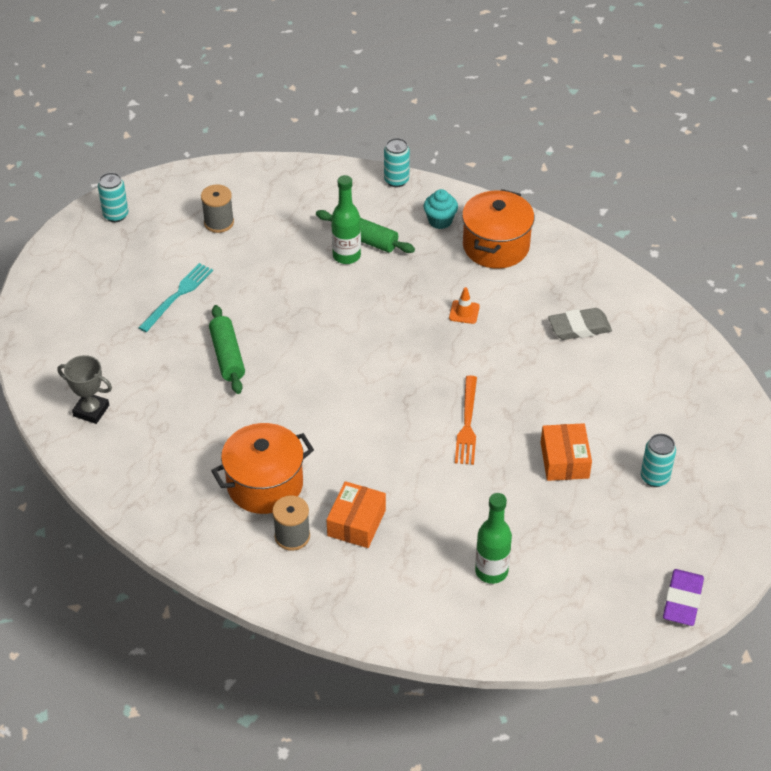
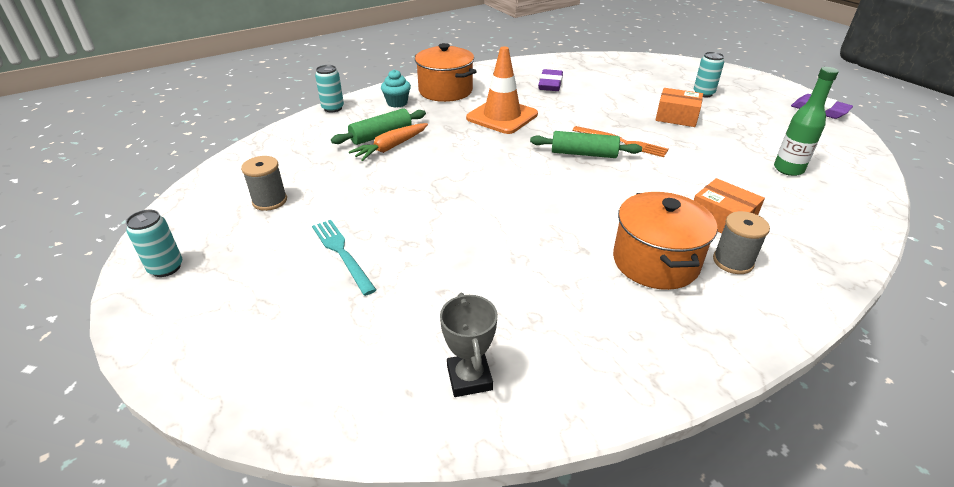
camera: 65 degrees left, 10 degrees down
grey trophy [57,355,112,424] -> grey trophy turned 60 degrees counterclockwise [440,293,498,397]
green rolling pin [209,305,245,394] -> green rolling pin moved to [530,131,642,158]
green bottle [331,175,361,264] -> orange carrot [349,123,428,161]
orange traffic cone [449,287,480,324] -> orange traffic cone [466,47,538,134], size x2.41
grey eraser [548,308,612,340] -> purple eraser [538,69,563,91]

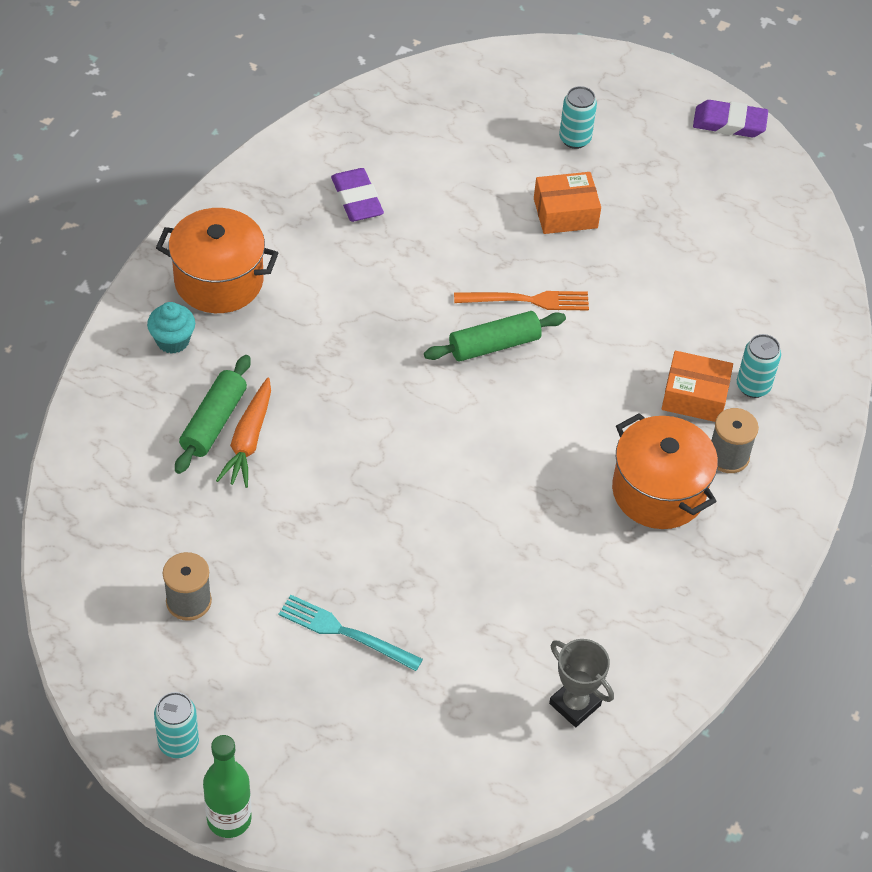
camera: 35 degrees left, 15 degrees up
turquoise can [315,65,344,113] -> turquoise can moved to [737,334,781,398]
orange traffic cone [466,47,538,134] -> none
green bottle [774,67,839,176] -> green bottle moved to [203,735,252,838]

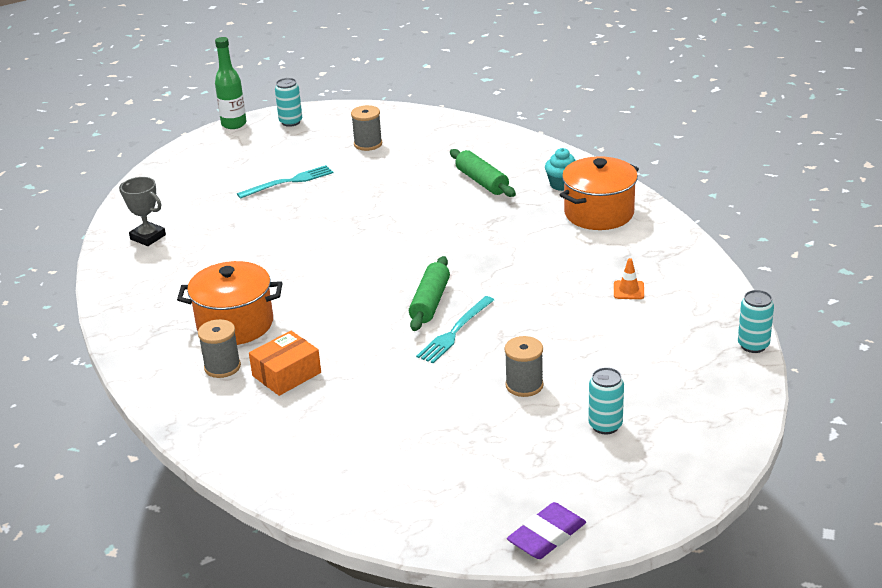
camera: 130 degrees right, 20 degrees down
orange carrot [216,378,271,488] -> none
purple eraser [331,168,384,222] -> orange traffic cone [614,258,644,299]
orange fork [454,291,589,311] -> turquoise fork [416,296,494,363]
orange box [534,172,601,234] -> grey spool [505,336,544,397]
grey trophy [549,639,614,727] -> grey trophy turned 45 degrees clockwise [119,177,166,246]
turquoise can [737,334,781,398] -> turquoise can moved to [738,290,774,353]

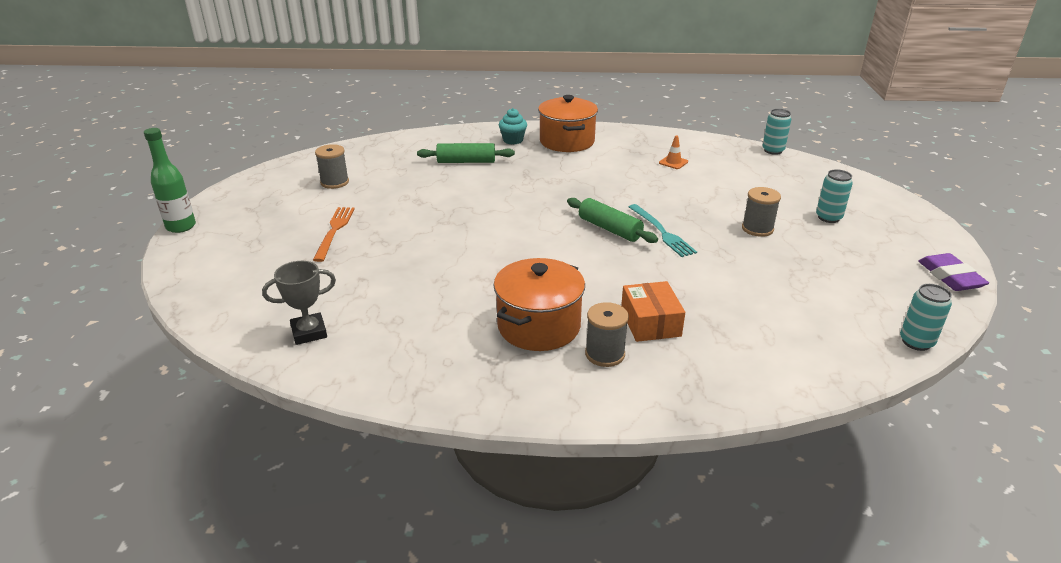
camera: 60 degrees left, 0 degrees up
turquoise fork [237,165,333,199] -> orange fork [313,207,355,262]
turquoise can [275,78,302,127] -> turquoise can moved to [900,284,952,351]

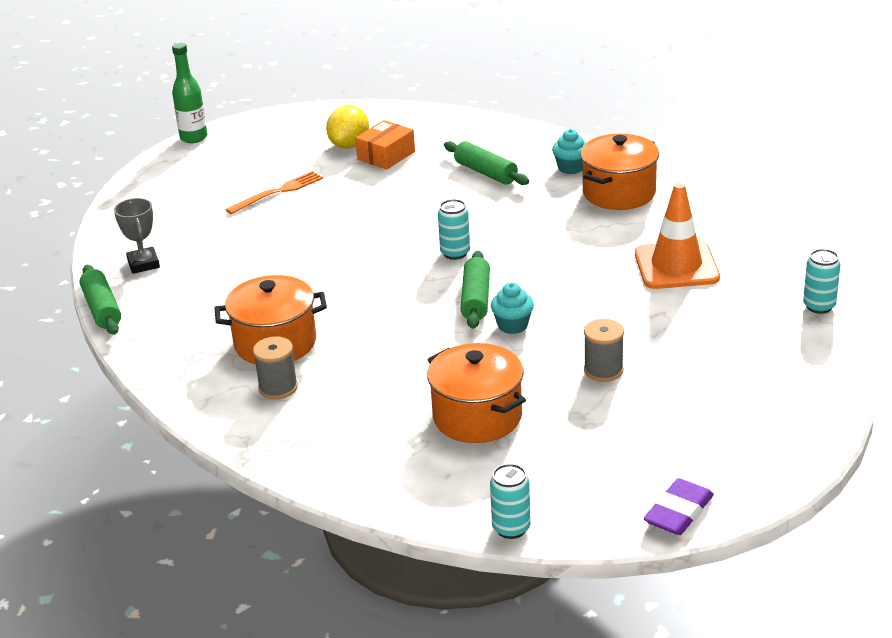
camera: 50 degrees right, 0 degrees up
grey trophy [262,261,336,345] -> grey trophy turned 45 degrees clockwise [114,198,160,274]
grey spool [315,144,349,189] -> yellow lemon [326,105,369,149]
orange box [621,281,685,342] -> orange box moved to [355,120,415,170]
turquoise fork [629,204,697,257] -> turquoise cupcake [491,283,534,334]
orange traffic cone [659,135,688,169] -> orange traffic cone [635,183,720,289], size x2.41
turquoise can [816,169,853,223] -> turquoise can moved to [438,199,470,260]
none -> green rolling pin [80,265,121,335]
none -> orange pot [427,343,526,443]

